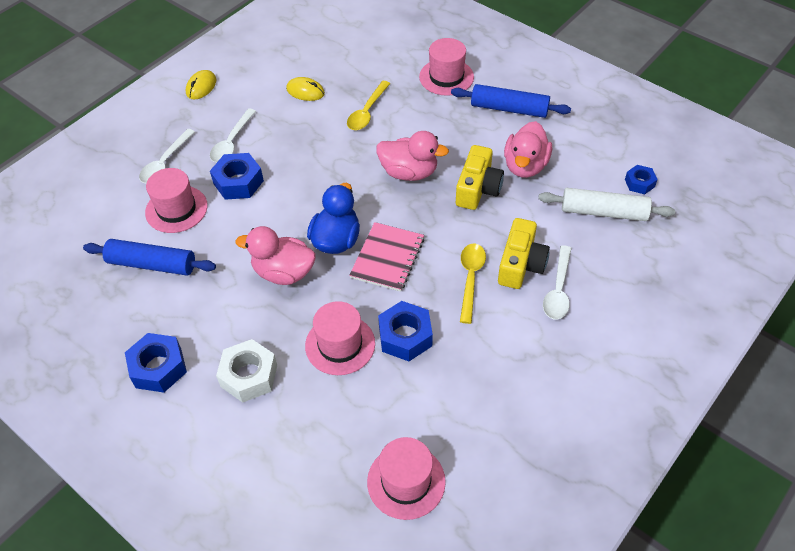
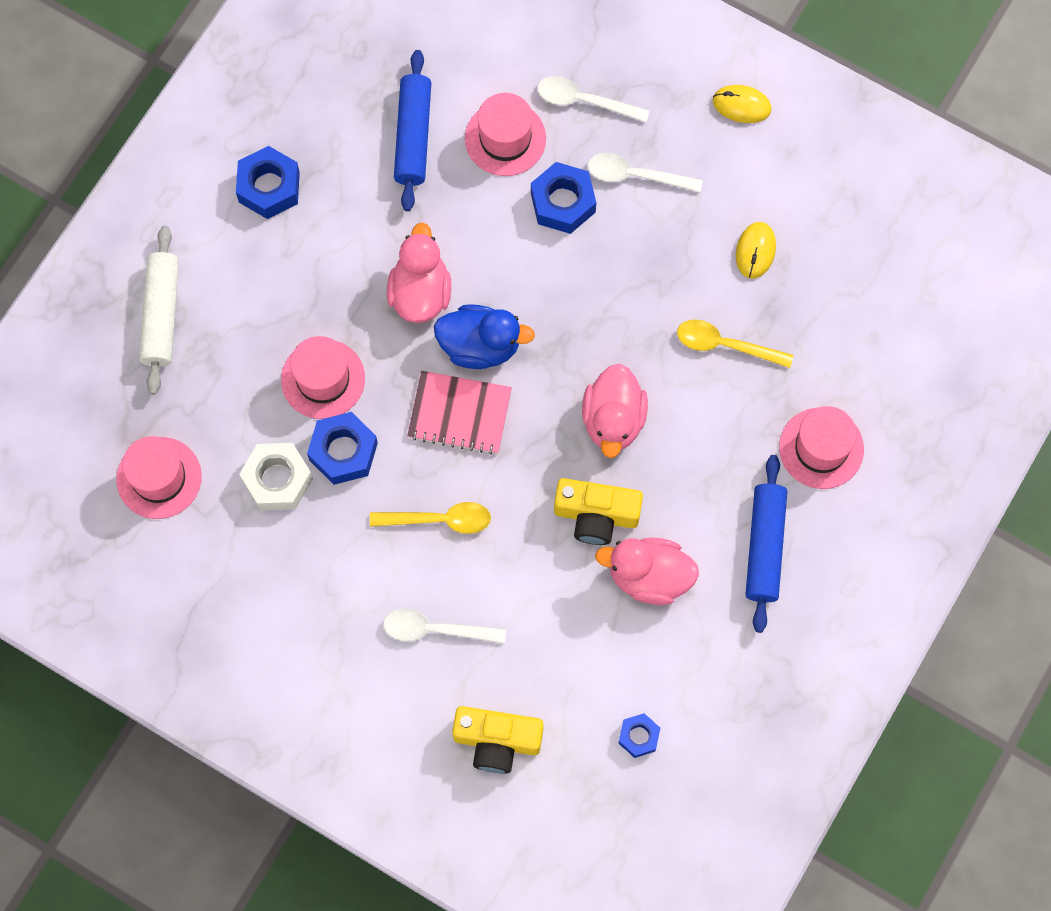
camera: 80 degrees right, 20 degrees up
white nut [216,339,277,403] -> white nut moved to [239,443,313,510]
yellow camera [498,218,550,289] -> yellow camera moved to [452,706,544,774]
white rolling pin [538,188,675,221] -> white rolling pin moved to [139,226,179,395]

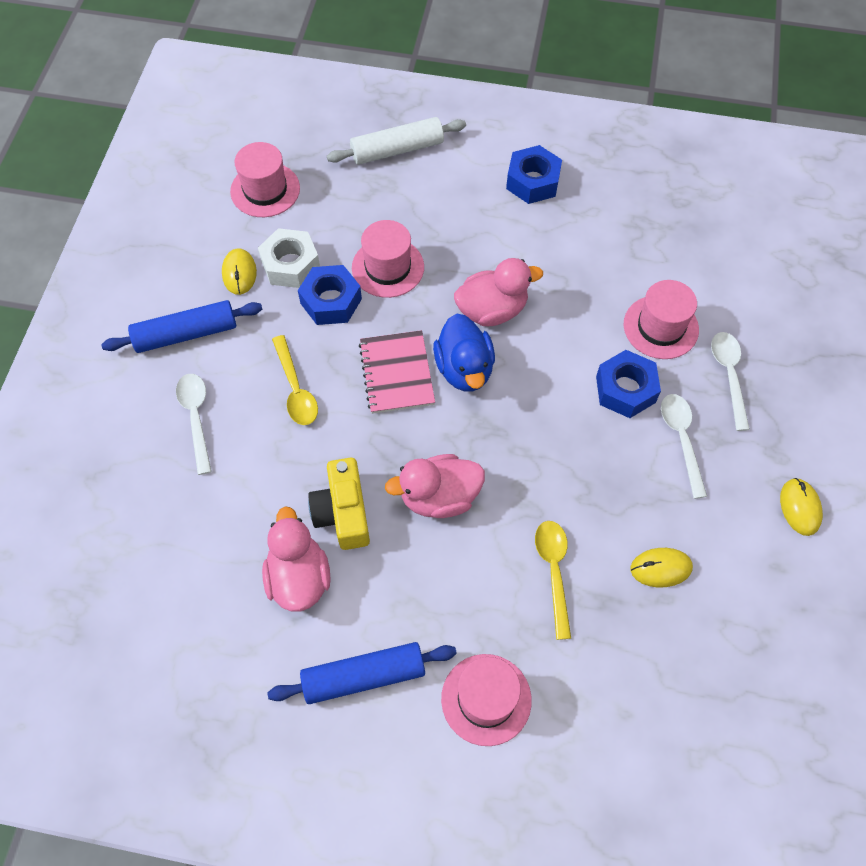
camera: 70 degrees right, 10 degrees down
blue rolling pin [394,50,431,211] -> blue rolling pin moved to [101,300,262,353]
yellow camera [452,706,544,774] -> none
blue nut [618,713,660,758] -> none
none -> yellow mouse [222,248,257,295]

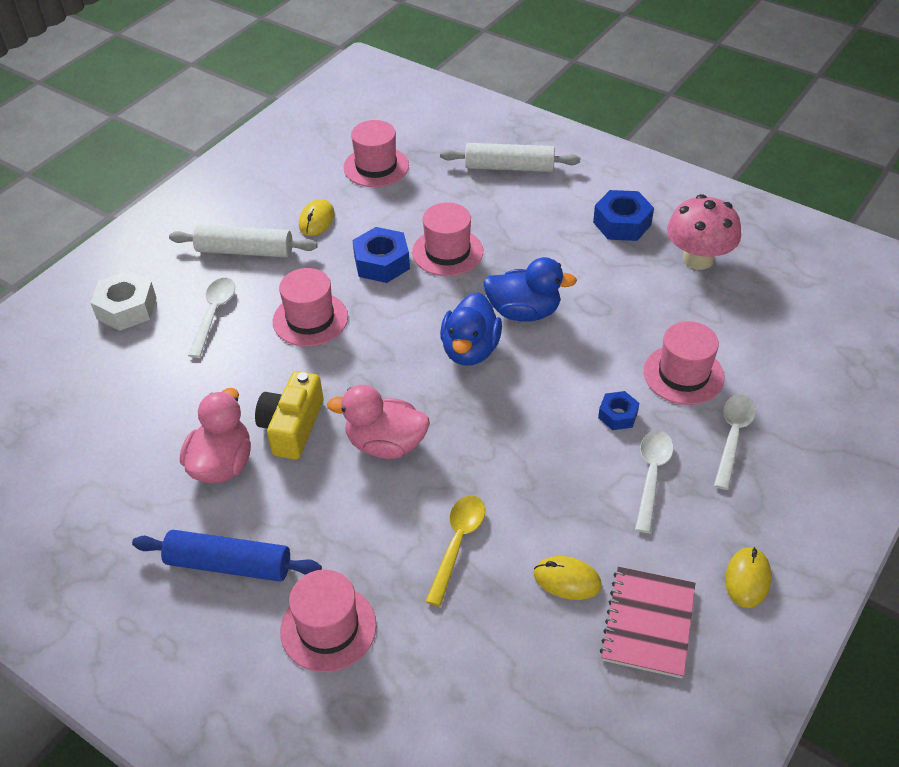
camera: 25 degrees right, 15 degrees down
blue rolling pin [101,300,262,353] -> white rolling pin [169,225,318,258]
white nut [258,228,320,288] -> white nut moved to [90,271,157,331]
yellow spoon [272,335,318,425] -> pink hat [273,268,348,347]
pink notebook [359,330,435,414] -> pink notebook moved to [600,567,695,679]
pink duck [454,258,543,326] -> blue duck [483,257,577,322]
blue nut [596,350,661,418] -> blue nut [598,391,639,430], size x0.60
none -> pink mushroom [667,194,741,270]

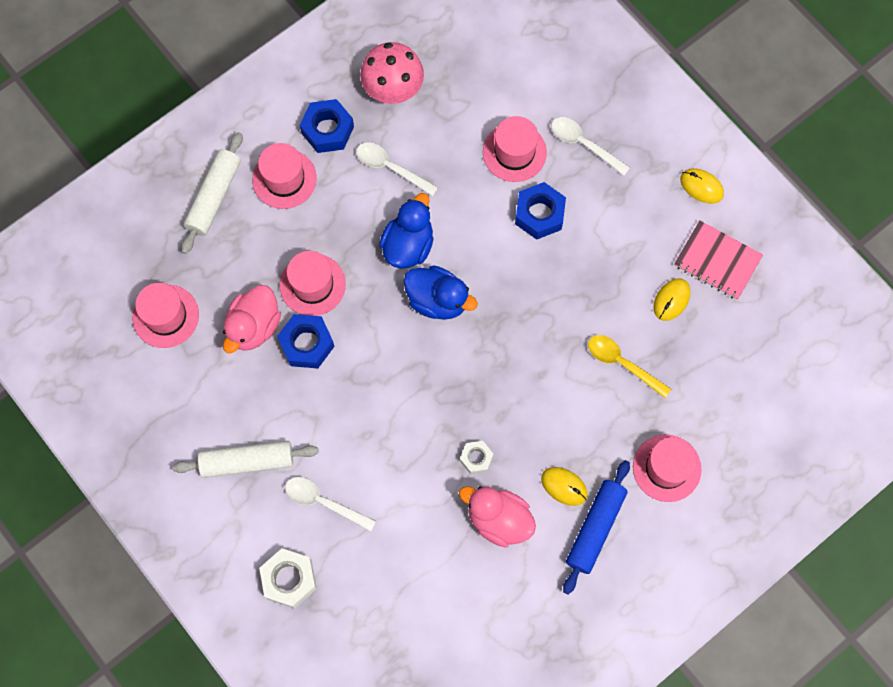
camera: 75 degrees left, 25 degrees up
white rolling pin [169,225,318,258] -> white rolling pin turned 60 degrees clockwise [172,441,319,478]
yellow camera [255,371,323,460] -> white nut [460,441,493,474]
pink hat [273,268,348,347] -> pink hat moved to [252,143,317,209]
yellow mouse [299,199,335,236] -> yellow mouse moved to [541,467,588,506]
pink duck [327,385,430,459] -> pink duck moved to [223,285,281,353]
blue nut [598,391,639,430] -> blue nut [515,182,566,240], size x1.68
white spoon [635,430,673,533] -> white spoon moved to [357,142,438,196]

